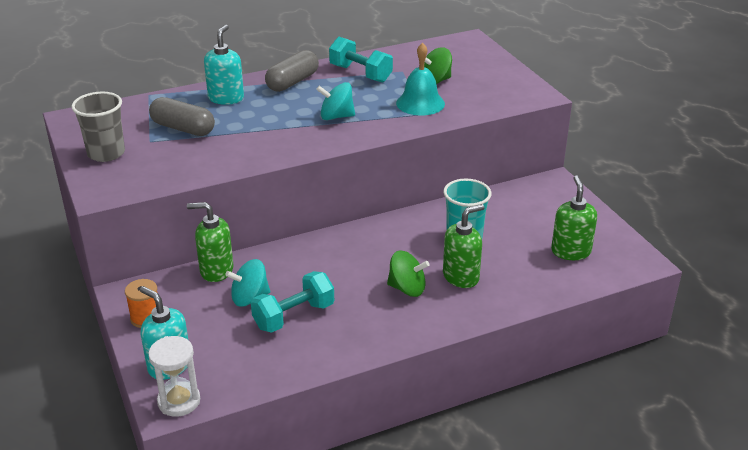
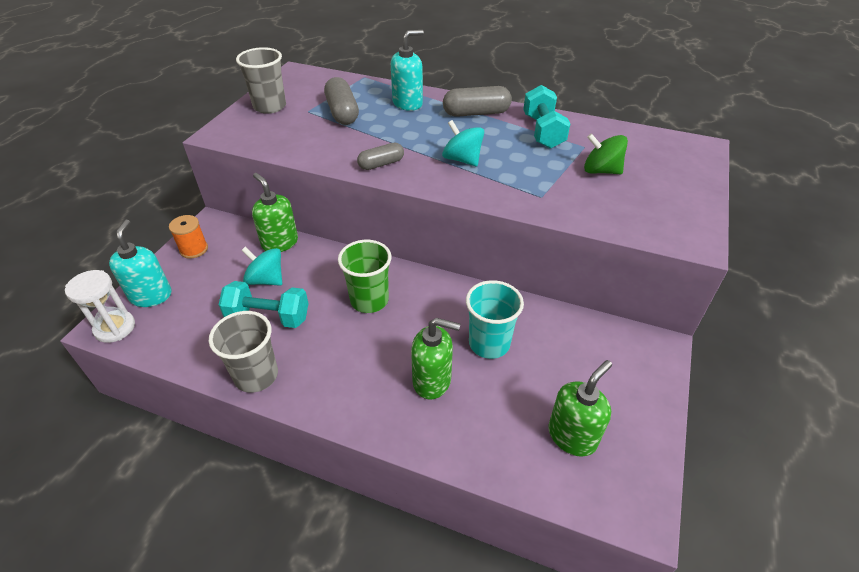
camera: 45 degrees right, 10 degrees up
green spinning top [387,250,430,297] -> none
turquoise bell [396,43,445,115] -> none
none -> grey cup [209,311,278,393]
none -> green cup [338,240,392,313]
none -> grey capsule [357,143,404,170]

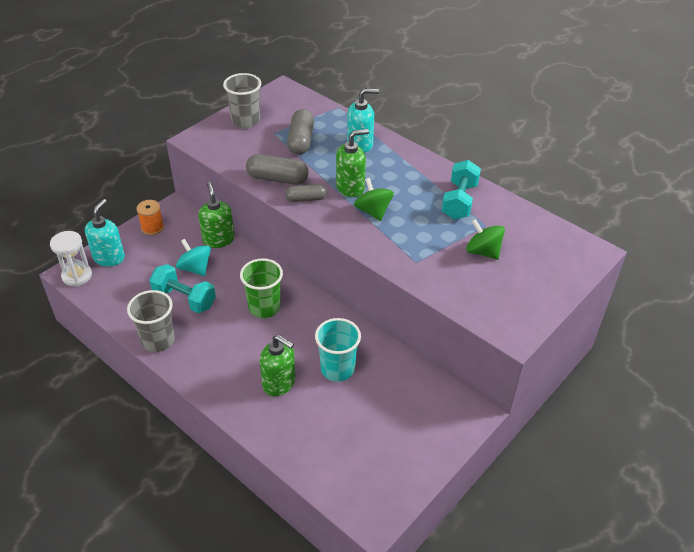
camera: 20 degrees right, 0 degrees up
turquoise spinning top [442,120,484,166] -> green spinning top [354,178,394,221]
grey capsule [443,86,512,117] -> grey capsule moved to [246,154,309,185]
green soap dispenser [548,360,612,457] -> green soap dispenser moved to [336,129,369,197]

